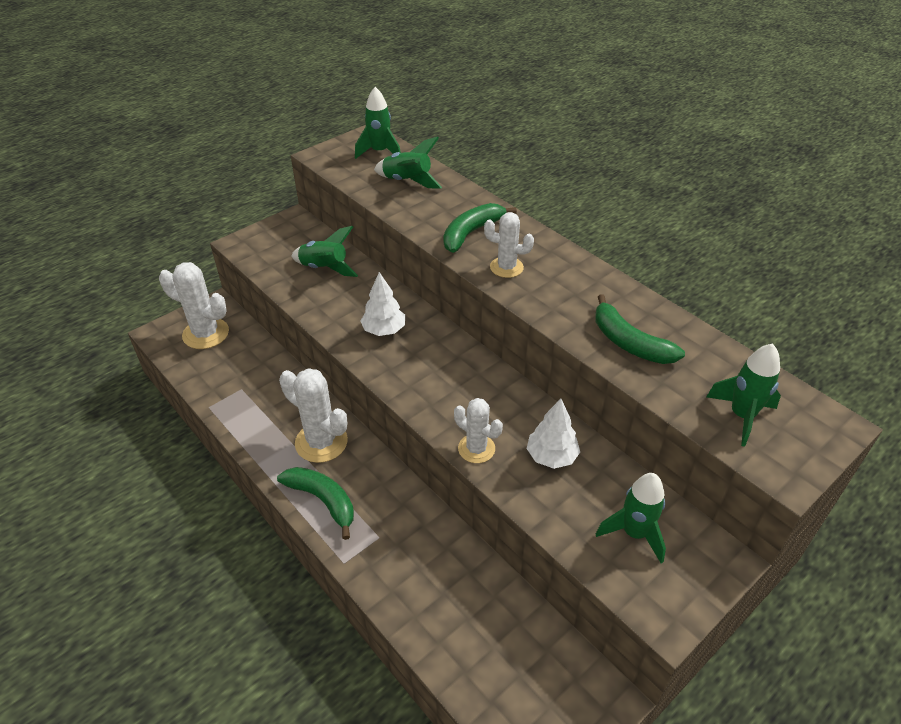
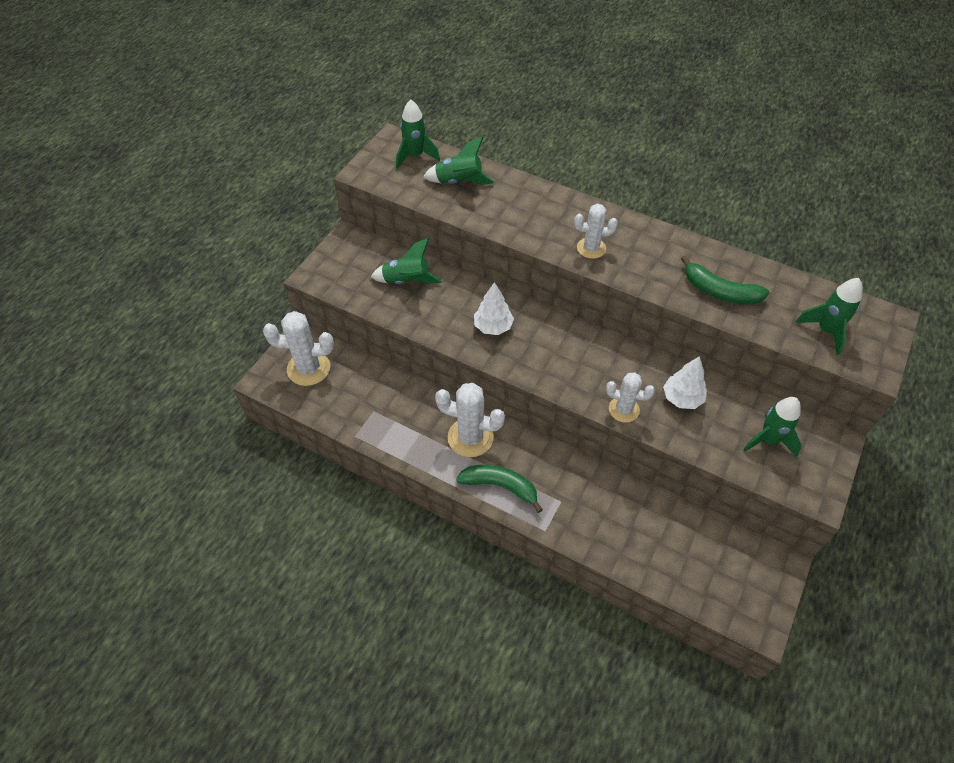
camera: 20 degrees left, 10 degrees up
green banana [444,203,517,253] -> none

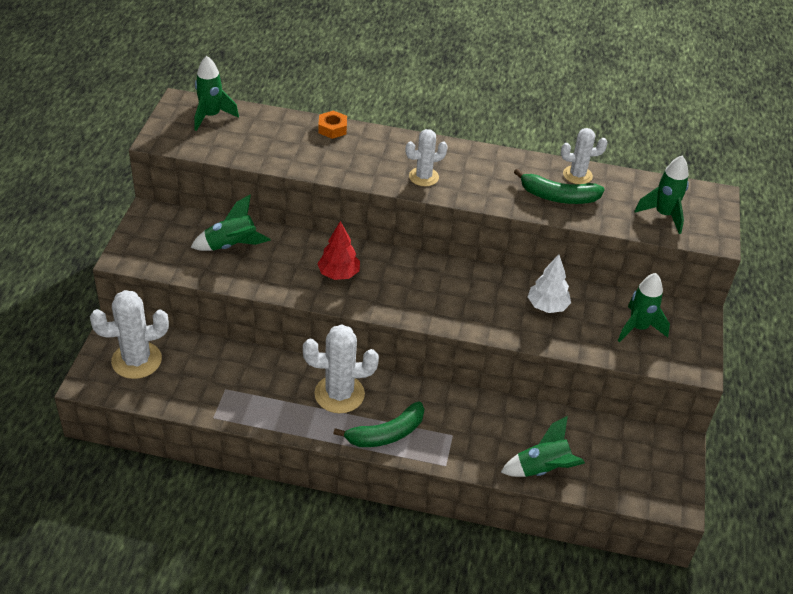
camera: 20 degrees left, 10 degrees down
green rocket [423,136,495,185] -> green rocket moved to [501,416,585,477]
green banana [456,465,543,513] -> green banana turned 150 degrees clockwise [333,401,424,447]
white tree [474,282,514,335] -> red tree [317,221,360,280]
white cactus [606,372,655,423] -> white cactus moved to [561,128,607,184]
none -> orange nut [318,110,347,139]

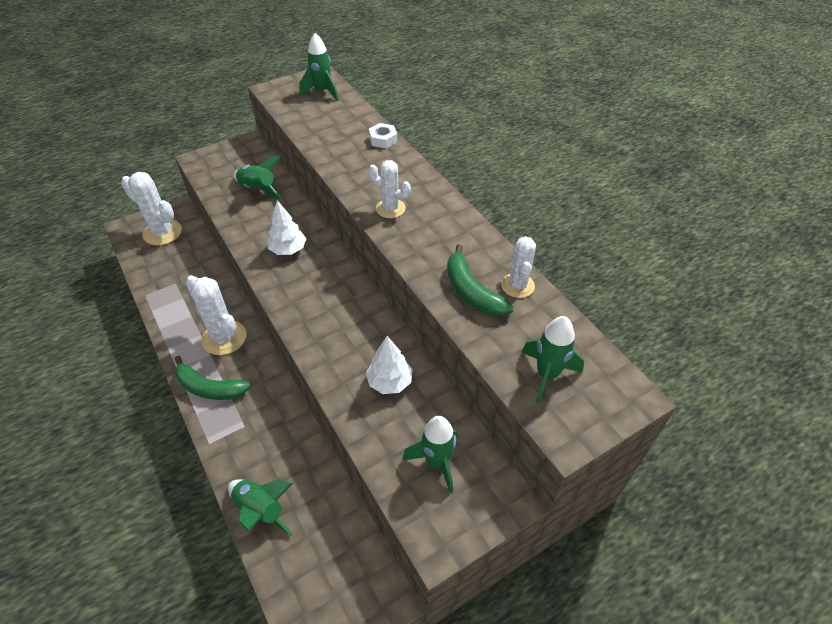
camera: 50 degrees right, 5 degrees up
red tree [317,221,360,280] -> white tree [267,200,306,255]
orange nut [318,110,347,139] -> white nut [369,123,397,148]
white cactus [561,128,607,184] -> white cactus turned 45 degrees clockwise [501,236,536,298]

